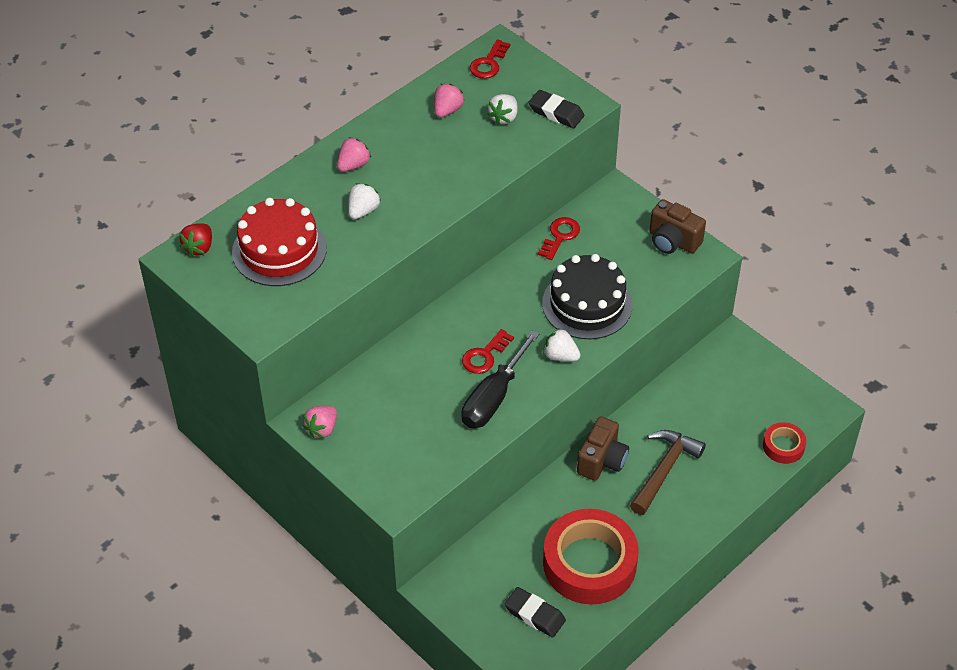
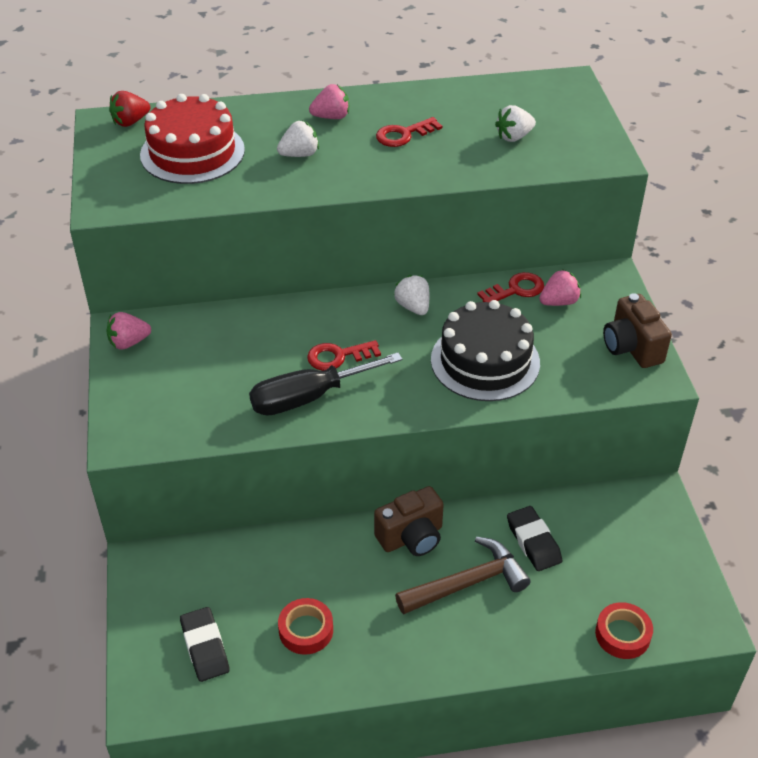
camera: 35 degrees right, 5 degrees down
pink strawberry [434,84,464,118] -> pink strawberry moved to [539,270,581,306]
red key [470,39,511,79] -> red key moved to [376,117,442,147]
black eraser [528,90,585,128] -> black eraser moved to [507,506,562,571]
white strawberry [543,328,581,361] -> white strawberry moved to [394,275,429,315]
red tape [543,509,639,605] -> red tape [278,598,333,655], size x0.47

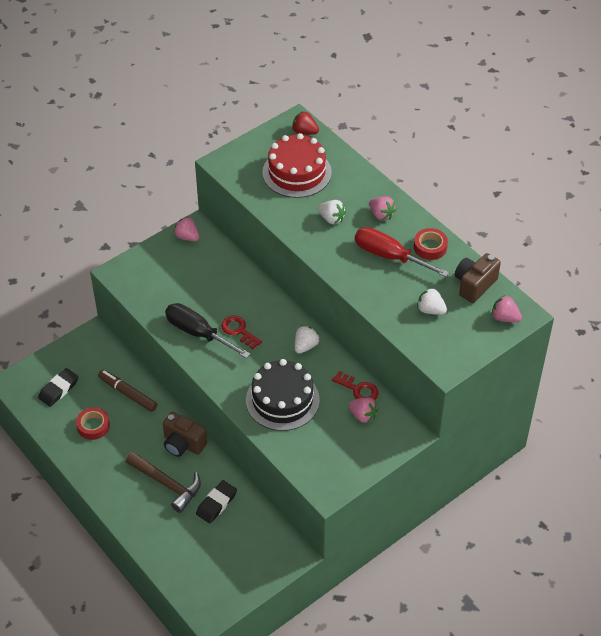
camera: 60 degrees right, 5 degrees up
red key [376,117,442,147] -> red screwdriver [355,227,450,277]
red tape [595,602,653,659] -> red tape moved to [414,228,448,260]
brown camera [603,293,672,368] -> brown camera moved to [455,253,501,303]
none -> brown marker [98,370,157,412]
none -> pink strawberry [491,295,522,322]

